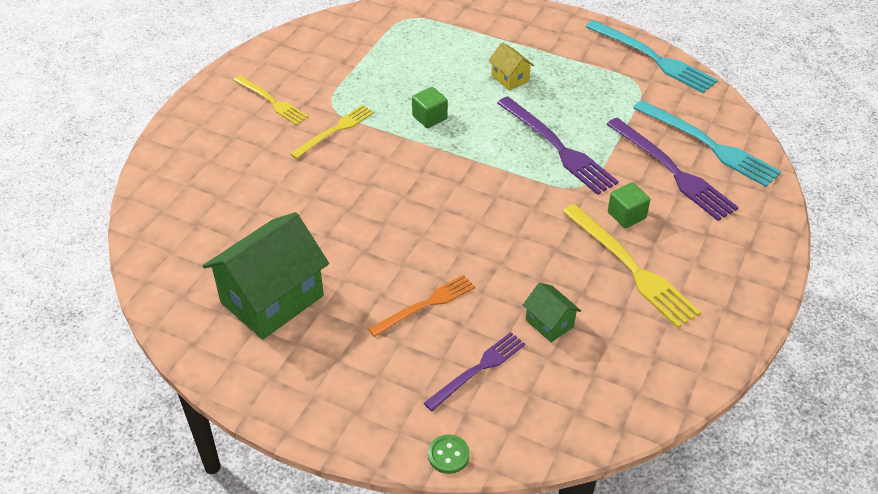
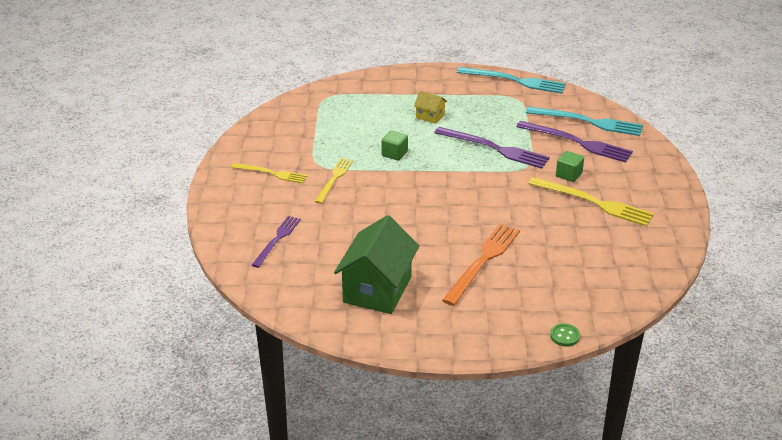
camera: 25 degrees left, 10 degrees down
orange fork [368,275,475,337] -> orange fork [442,224,520,306], size x1.58
purple fork [424,332,525,411] -> purple fork moved to [252,216,301,268]
green house [523,283,581,342] -> none

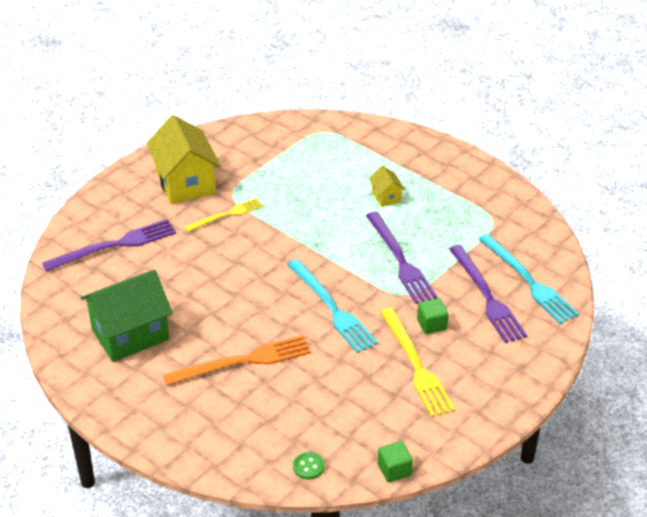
camera: 40 degrees right, 5 degrees up
yellow fork [231,163,308,183] -> yellow house [146,115,221,204]
purple fork [252,216,301,268] -> purple fork [42,219,176,272], size x1.58
green cube [381,131,408,161] -> green cube moved to [378,441,413,483]
turquoise fork [457,67,566,94] -> turquoise fork moved to [287,259,378,353]
green button [550,323,580,347] -> green button moved to [293,452,325,480]

